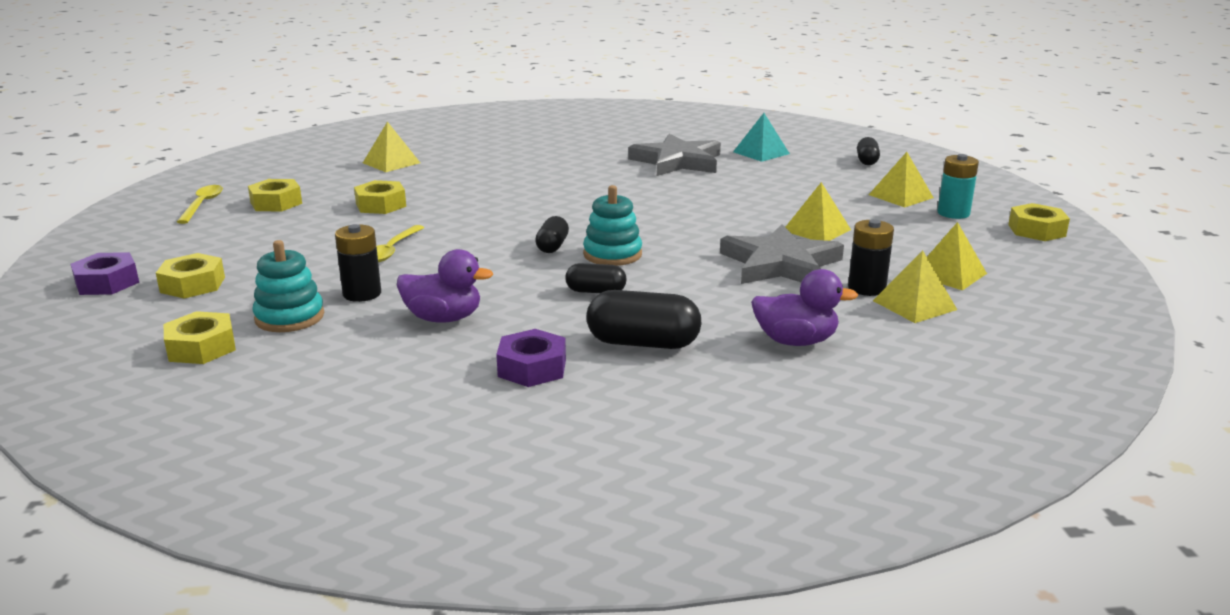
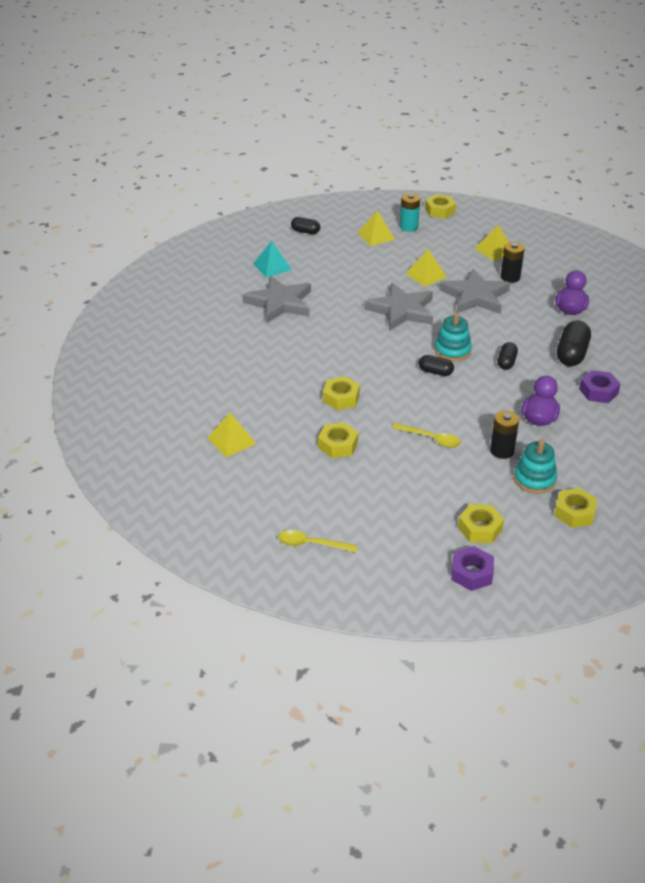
camera: 80 degrees left, 15 degrees up
yellow nut [248,179,302,212] -> yellow nut moved to [323,376,360,410]
yellow pyramid [873,250,957,323] -> none
none -> grey star [364,283,433,331]

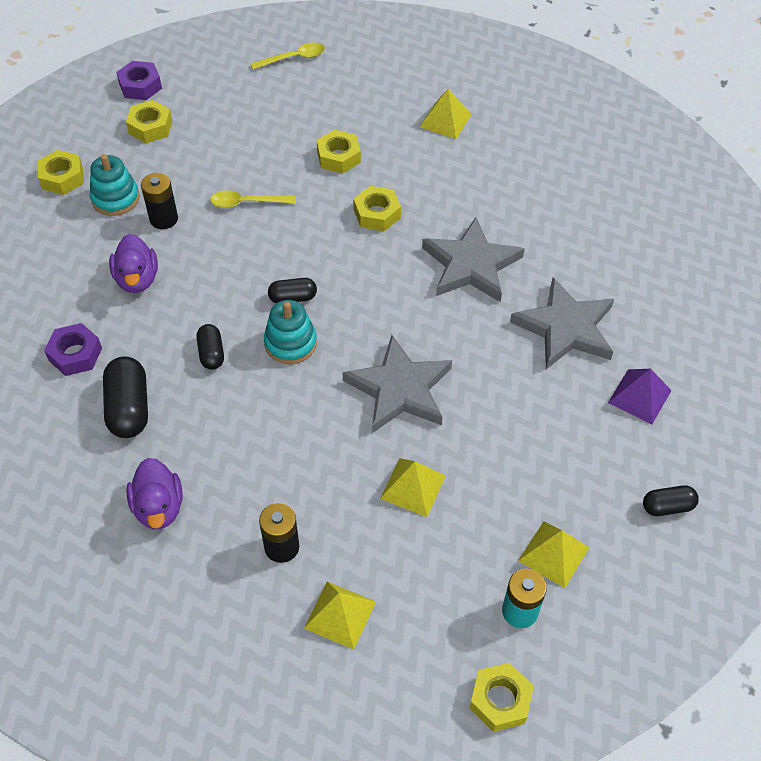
camera: 150 degrees right, 15 degrees up
turquoise pyramid [253,241,292,277] -> purple pyramid [608,369,672,424]
grey star [440,269,510,314] -> grey star moved to [422,217,525,302]

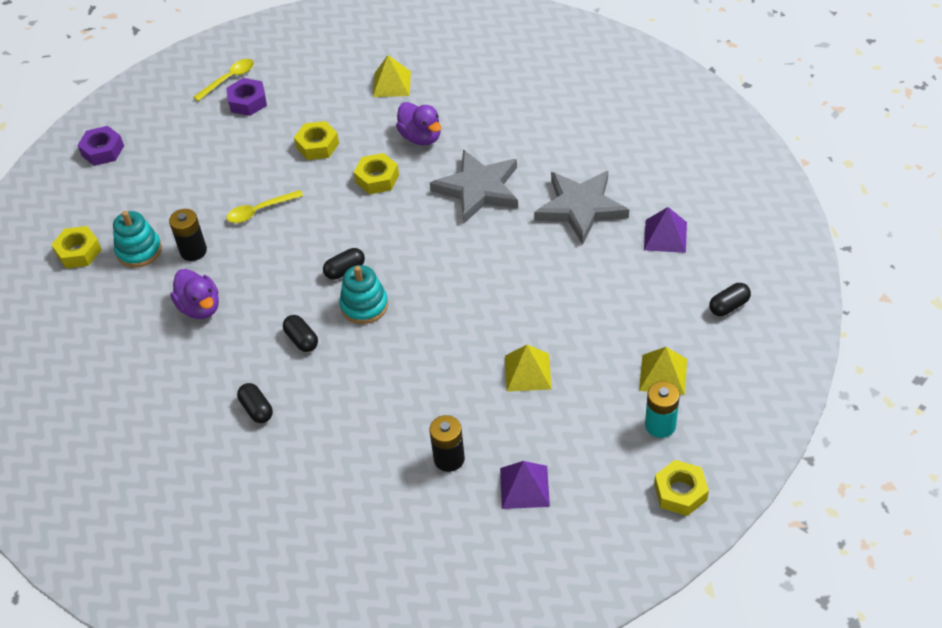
camera: 20 degrees left, 5 degrees down
purple nut [44,323,102,376] -> purple nut moved to [226,78,267,116]
black capsule [103,356,148,438] -> black capsule [237,383,273,423], size x0.59
yellow nut [126,100,172,143] -> none
purple duck [126,458,183,529] -> purple duck moved to [396,102,441,145]
yellow pyramid [304,582,376,650] -> purple pyramid [500,461,550,509]
grey star [342,335,452,433] -> none

